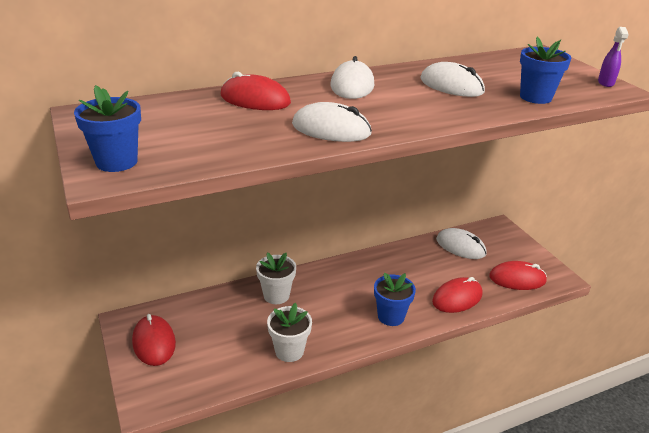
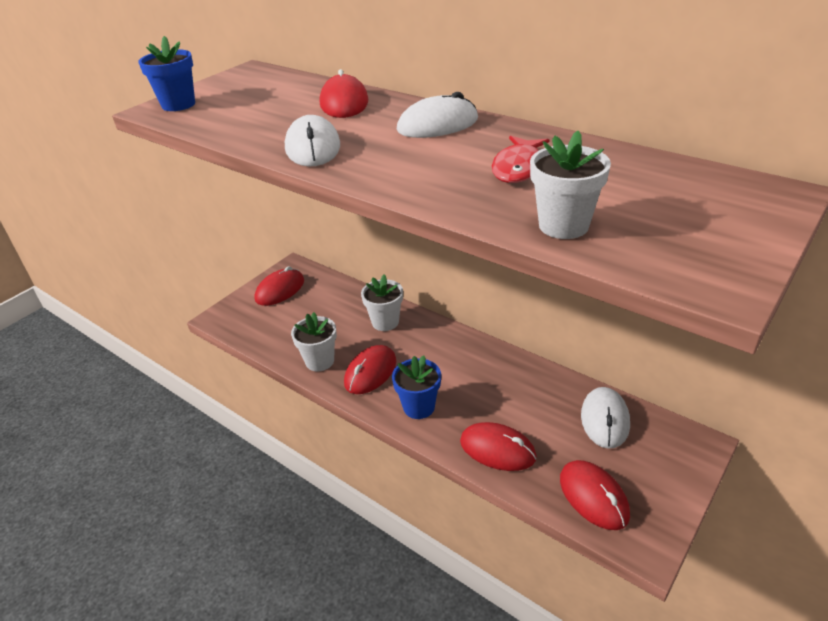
camera: 65 degrees right, 5 degrees up
white mouse [421,62,485,97] -> red fish [492,136,549,183]
blue flower pot [520,37,572,104] -> white flower pot [530,131,611,239]
purple spray bottle [598,27,629,87] -> none
none -> red mouse [344,345,396,394]

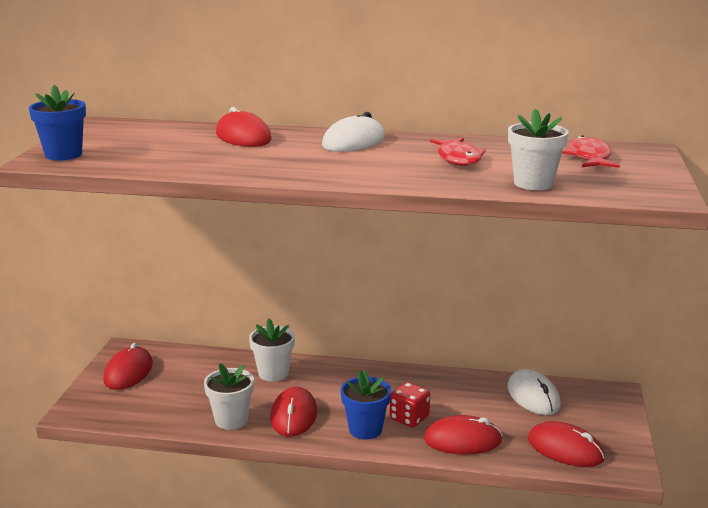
camera: 30 degrees left, 15 degrees down
white mouse [285,115,340,166] -> none
none -> red dice [389,382,430,428]
none -> red fish [562,135,620,168]

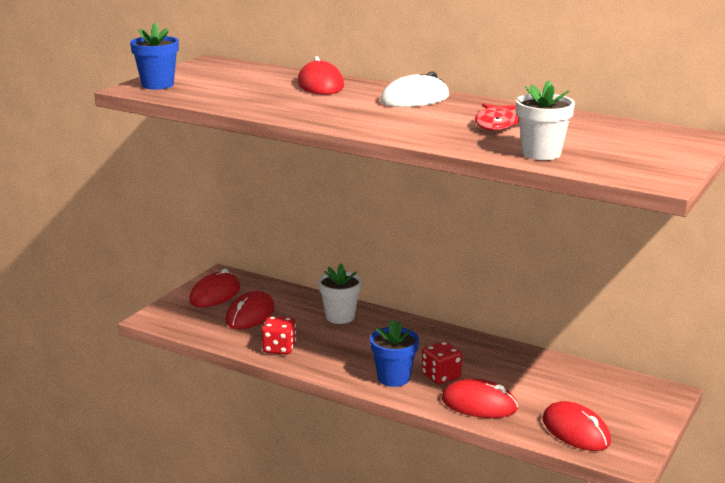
camera: 20 degrees right, 0 degrees up
white flower pot [204,363,254,430] -> red dice [262,316,296,355]
red mouse [270,387,317,437] -> red mouse moved to [225,291,275,329]
white mouse [507,369,561,415] -> none
red fish [562,135,620,168] -> none

